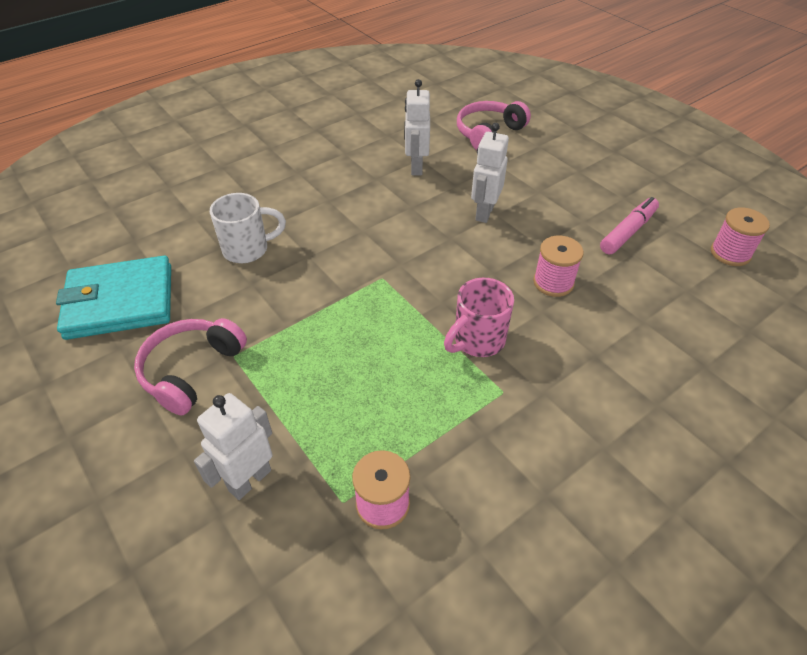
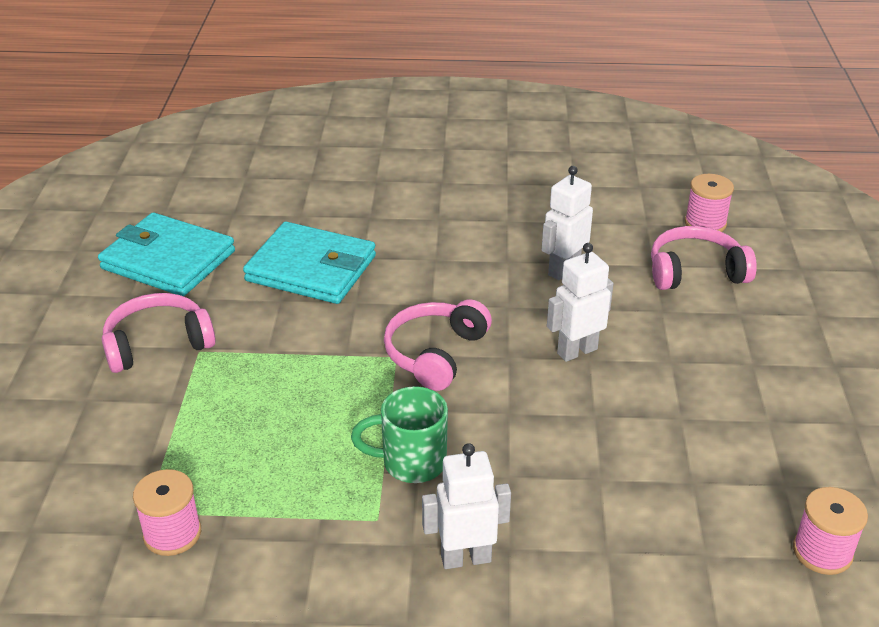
camera: 40 degrees right, 10 degrees down
white robot [194,393,273,500] -> white robot moved to [422,443,511,569]
white mug [210,193,286,263] -> turquoise wallet [243,222,376,304]
pink mug [444,278,514,357] -> green mug [351,386,448,483]
pink spool [533,236,584,297] -> pink spool moved to [685,174,734,232]
pink marker [600,197,659,254] -> none
none -> pink headphones [384,299,492,391]

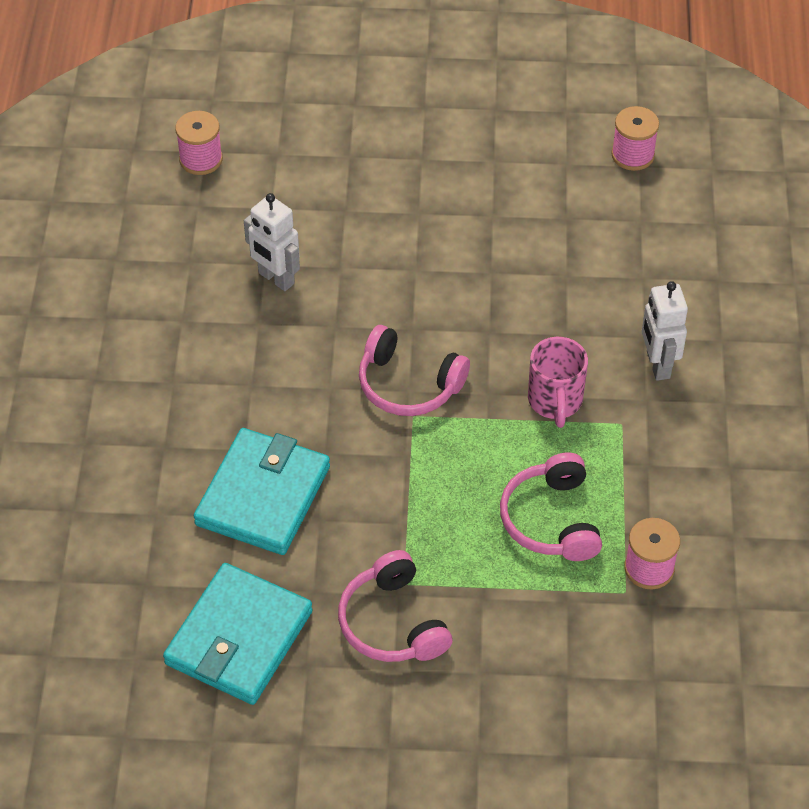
camera: 90 degrees left, 15 degrees up
green mug [351,386,448,483] -> pink mug [528,337,588,428]
white robot [547,243,614,362] -> none
pink headphones [651,226,757,290] -> pink headphones moved to [500,452,602,561]

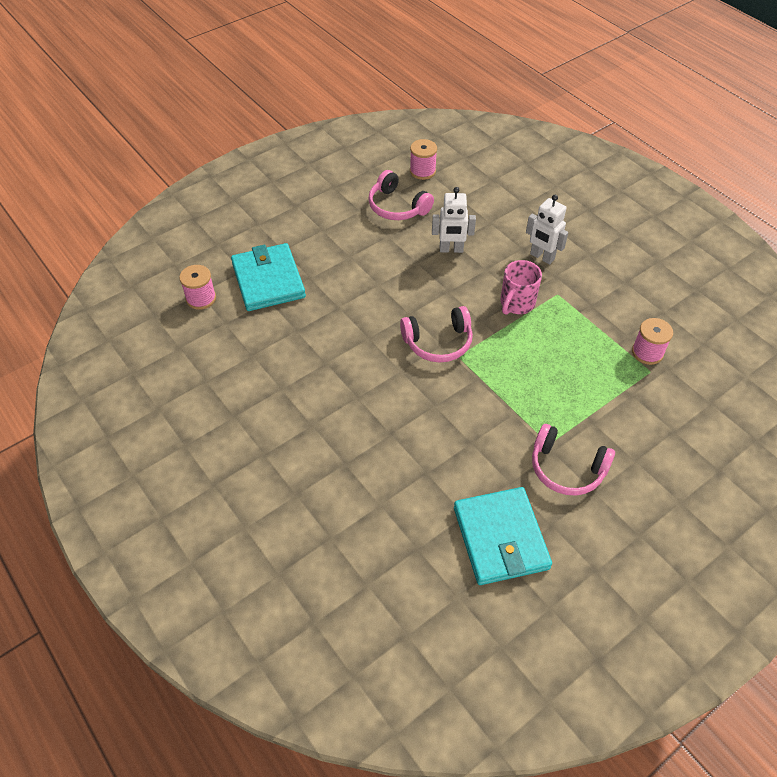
camera: 40 degrees left, 0 degrees up
turquoise wallet [194,428,330,555] -> turquoise wallet moved to [231,243,306,311]
white robot [244,193,300,291] -> white robot moved to [432,187,476,253]
pink headphones [500,452,602,561] -> pink headphones moved to [368,170,434,220]
pink mug [528,337,588,428] -> pink mug turned 75 degrees clockwise [500,260,542,315]

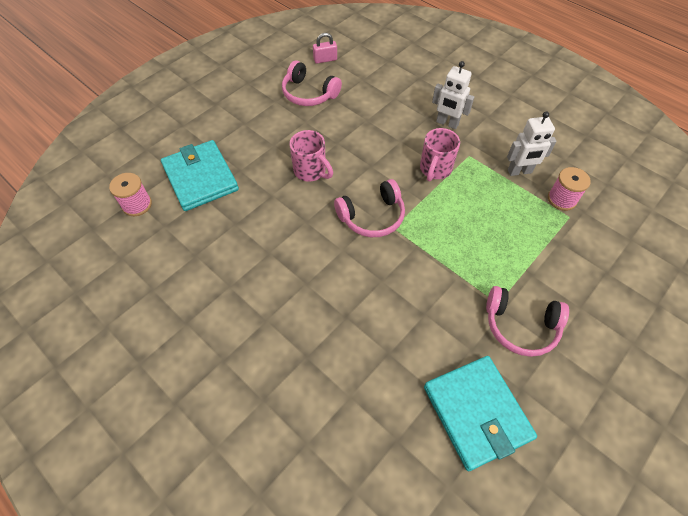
camera: 10 degrees left, 5 degrees up
pink spool [410,139,437,180] -> pink padlock [313,33,337,63]
white robot [432,187,476,253] -> white robot moved to [507,111,557,176]
none -> pink mug [290,130,333,181]

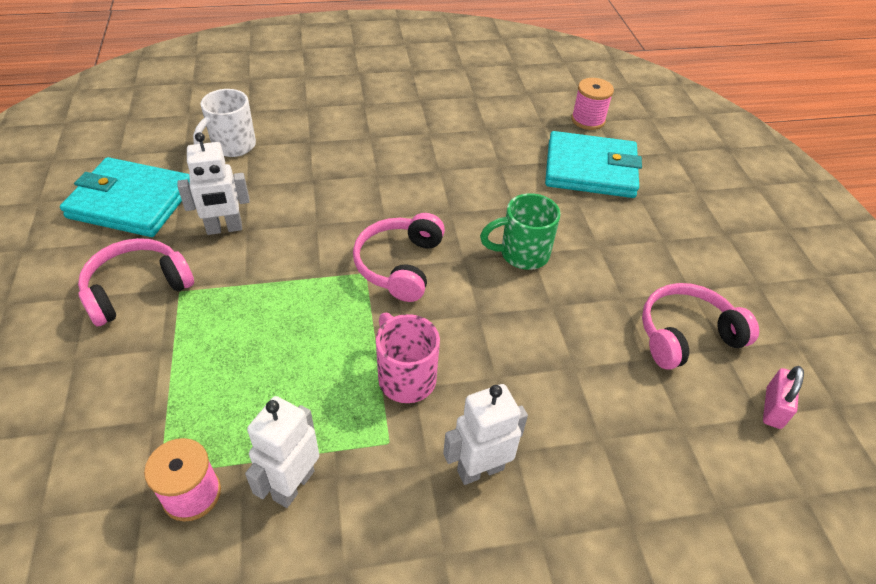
camera: 125 degrees right, 10 degrees down
pink mug [290,130,333,181] -> green mug [480,193,560,270]
none -> white robot [177,132,250,235]
none -> white mug [193,89,256,157]

